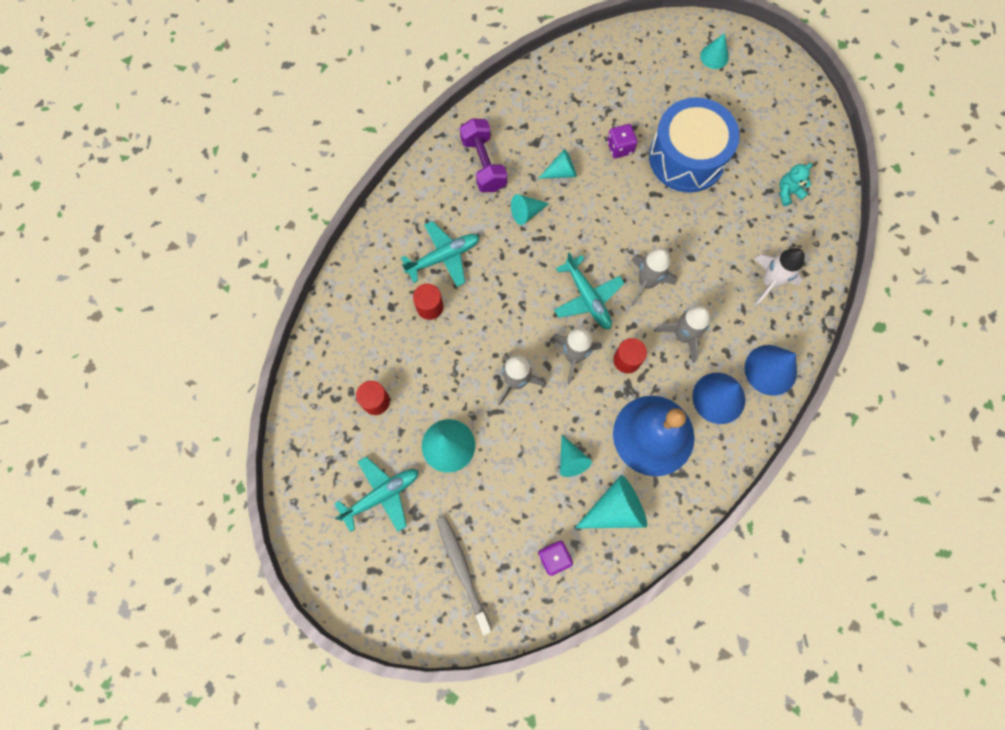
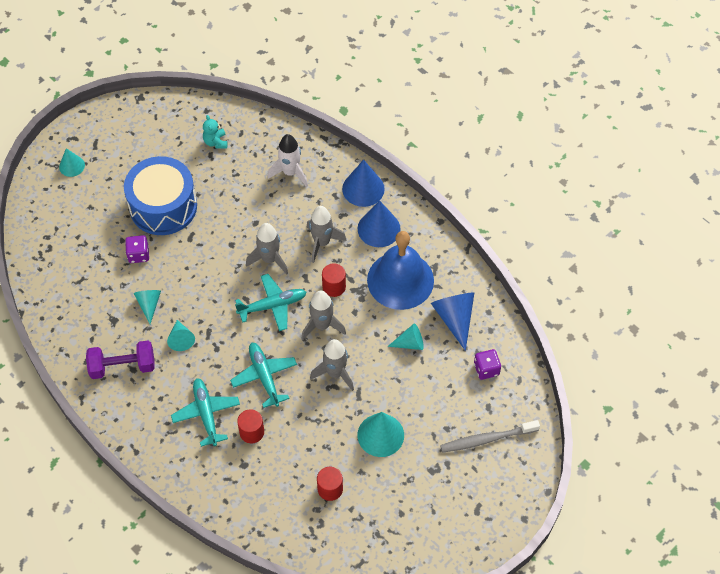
camera: 80 degrees left, 15 degrees down
turquoise plane [334,457,418,532] -> turquoise plane moved to [230,343,297,408]
turquoise cone [575,475,647,529] -> blue cone [431,292,474,351]

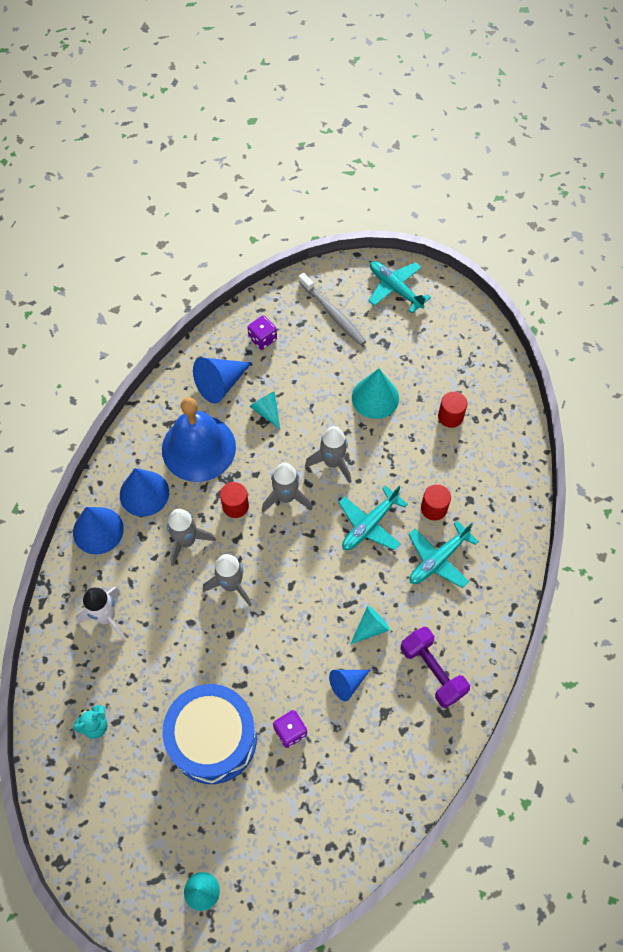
camera: 115 degrees left, 5 degrees up
turquoise cone [134,290,161,324] -> blue cone [329,670,370,701]
turquoise plane [235,274,307,331] -> turquoise plane moved to [368,261,431,313]

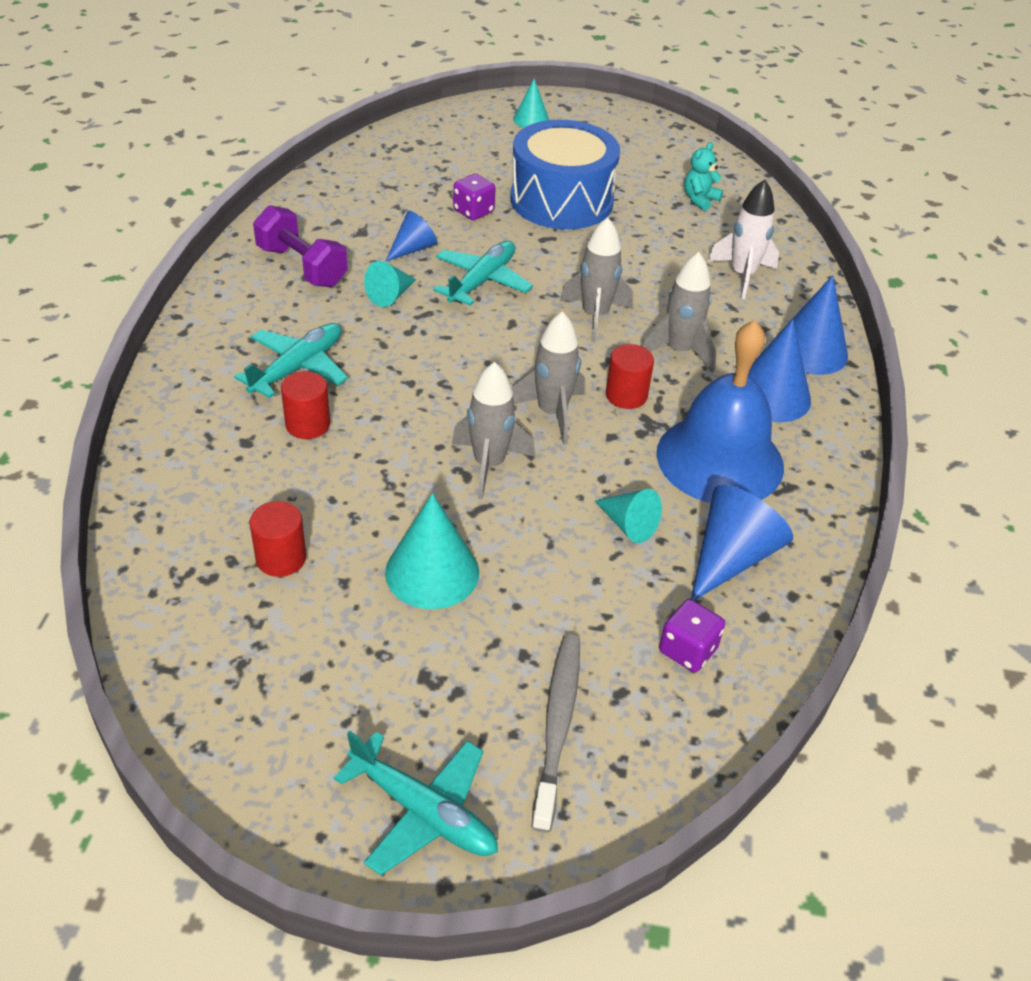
camera: 165 degrees right, 20 degrees down
grey toothbrush [298,273,366,346] -> grey toothbrush turned 60 degrees clockwise [531,634,580,832]
turquoise plane [338,485,407,551] -> turquoise plane moved to [433,241,533,306]

